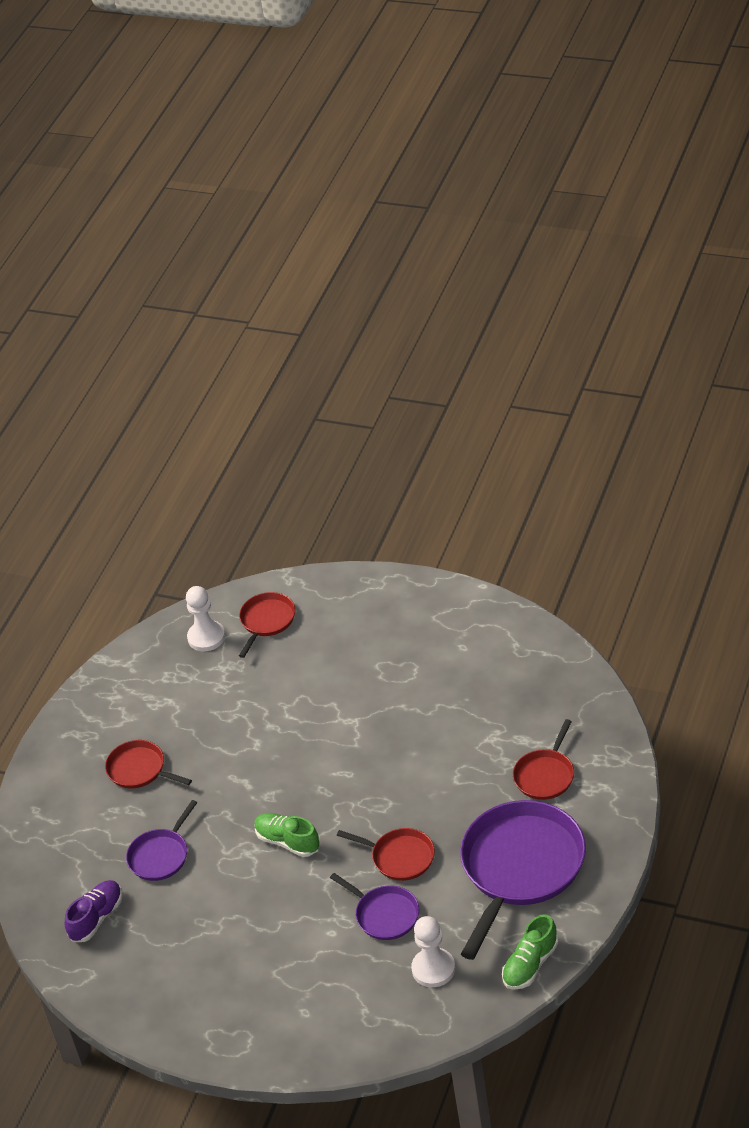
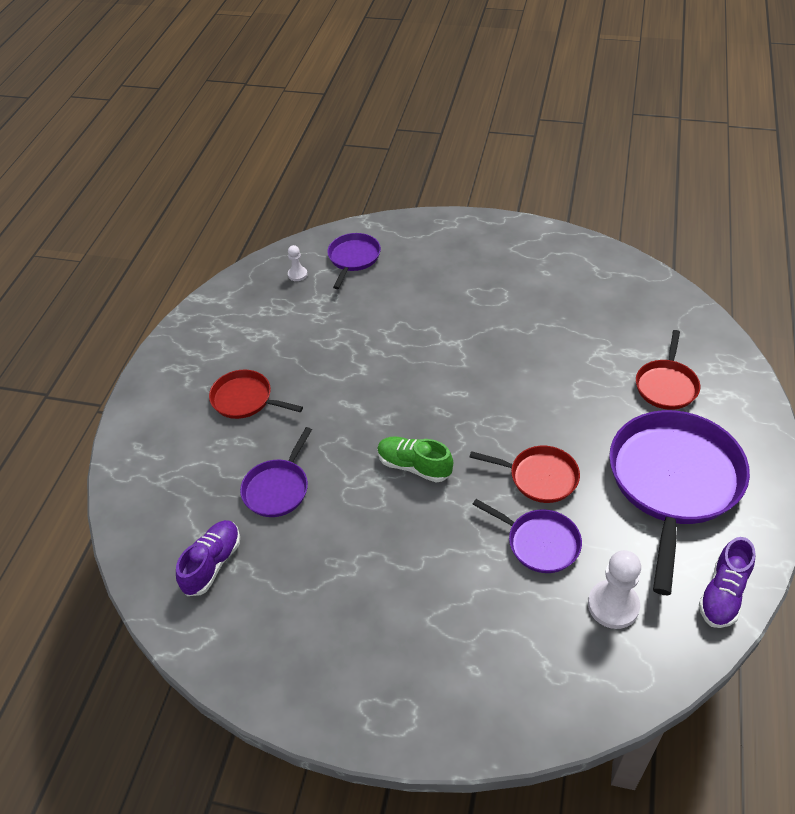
camera: 10 degrees left, 5 degrees up
white pawn [186,586,225,651] -> white pawn [288,245,307,281], size x0.54
red pan [239,592,295,658] -> purple pan [327,233,381,289]
green shoe [502,914,558,990] -> purple shoe [699,537,755,628]

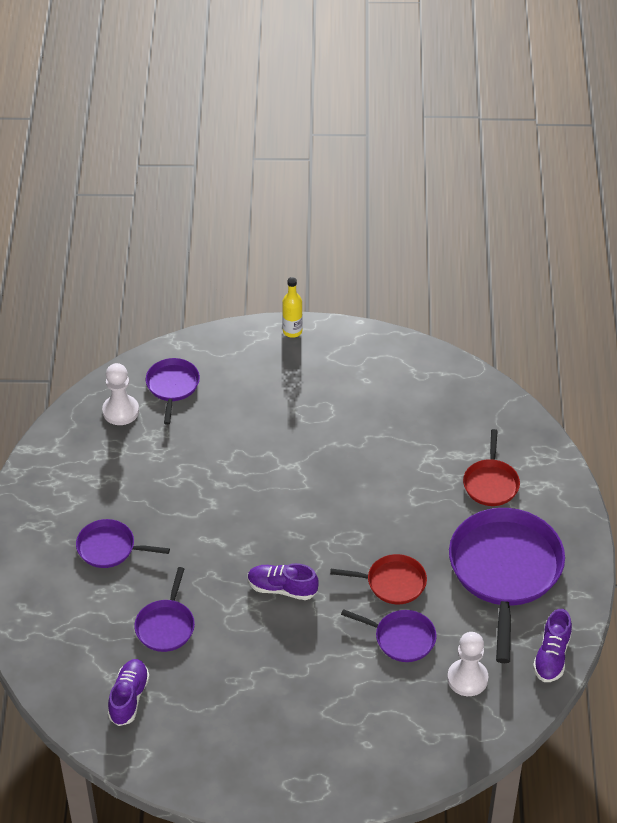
camera: 15 degrees left, 0 degrees up
red pan [209,370,303,419] -> purple pan [76,519,170,568]
white pawn [288,245,307,281] -> white pawn [102,363,139,425], size x1.84
green shoe [377,436,453,483] -> purple shoe [248,563,318,600]
none -> yellow bottle [282,277,303,338]

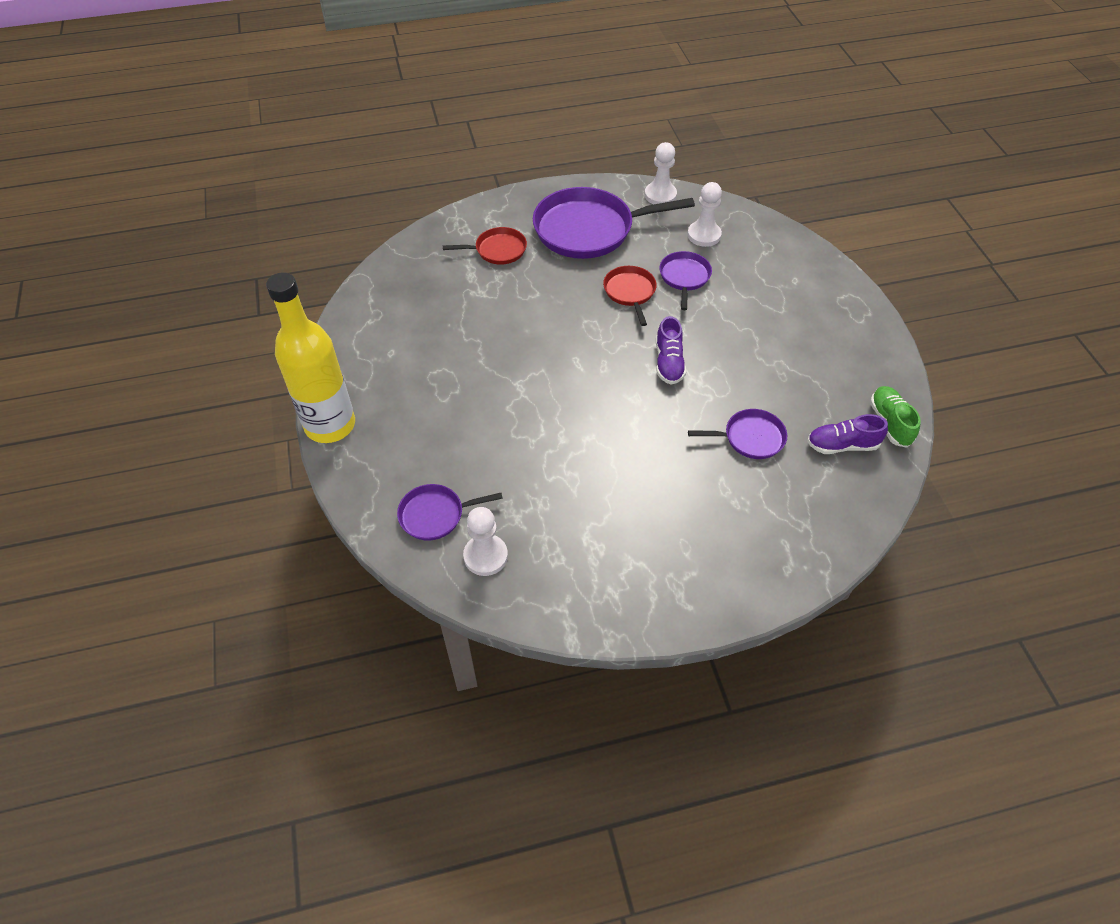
camera: 105 degrees left, 5 degrees up
purple pan [76,519,170,568] -> none
yellow bottle [282,277,303,338] -> yellow bottle [266,272,355,443], size x2.32
purple shoe [533,609,572,682] -> white pawn [645,142,677,204]
none -> green shoe [870,386,921,448]

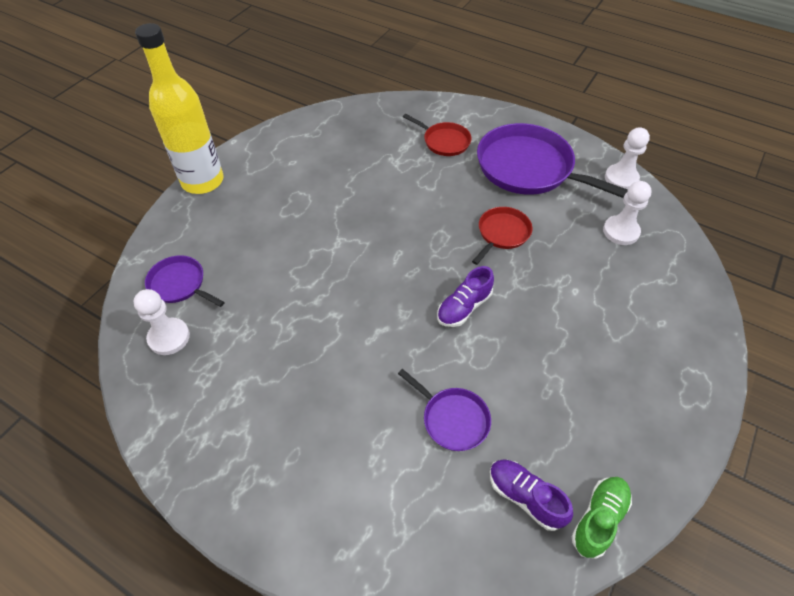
camera: 45 degrees right, 0 degrees up
purple pan [659,251,712,310] -> none

